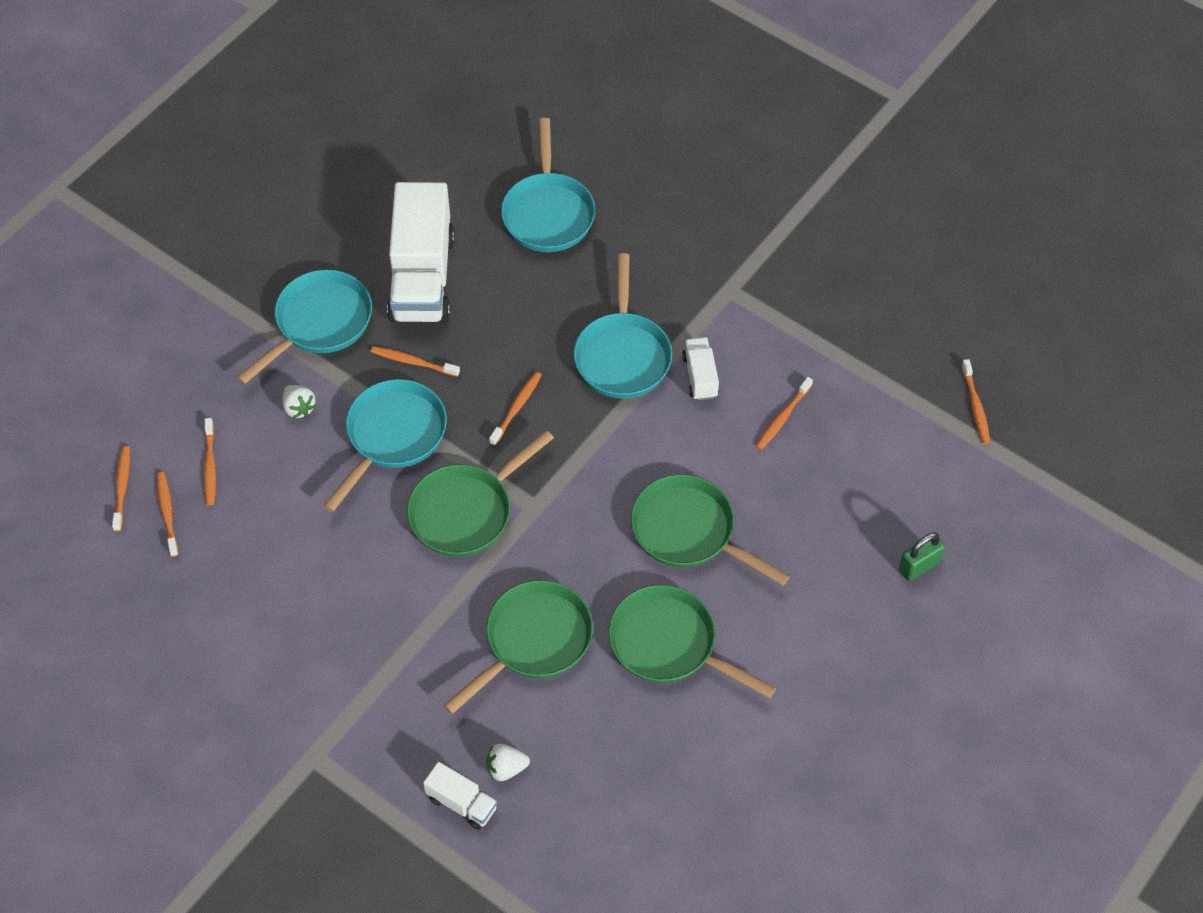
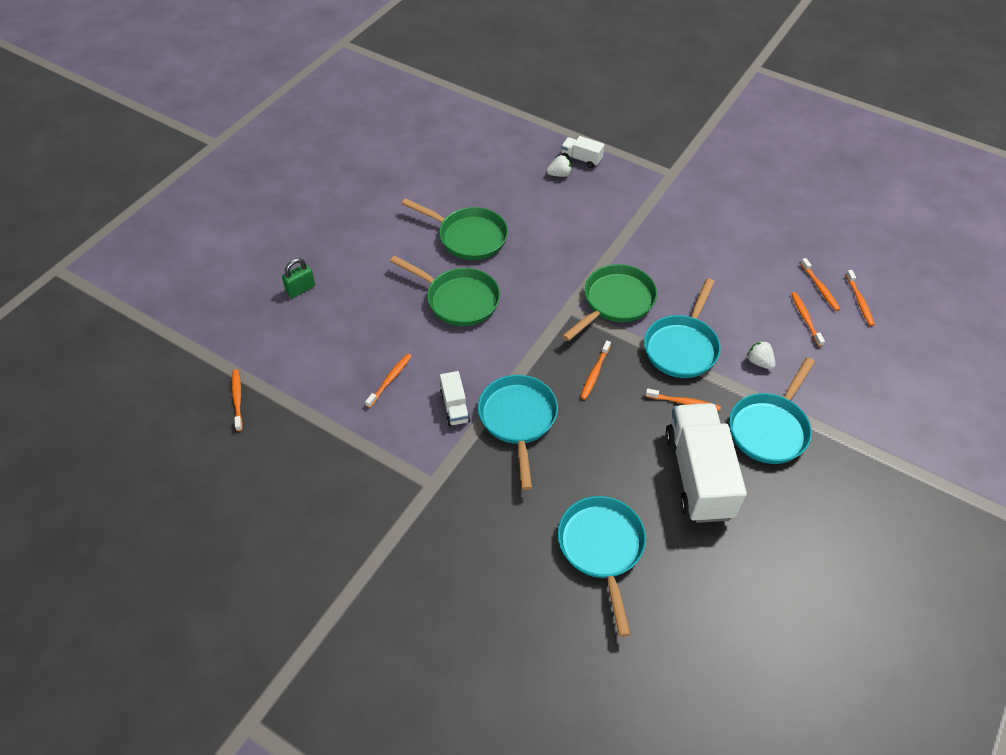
camera: 175 degrees right, 5 degrees down
green pan [443,580,593,714] -> none

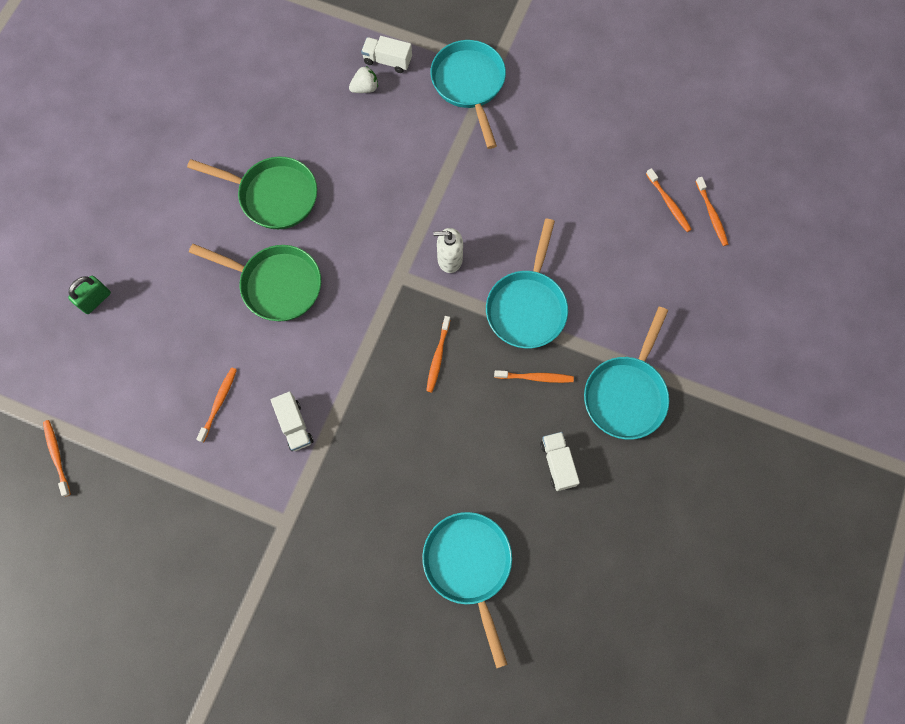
camera: 10 degrees left, 20 degrees up
turquoise pan [478,375,558,490] -> turquoise pan moved to [430,40,506,149]
green pan [562,264,657,341] -> white soap dispenser [433,228,463,273]
white truck [665,403,747,523] -> white truck [540,432,580,491], size x0.46
white strawberry [747,341,776,369] -> none
orange toothbrush [791,292,825,347] -> none

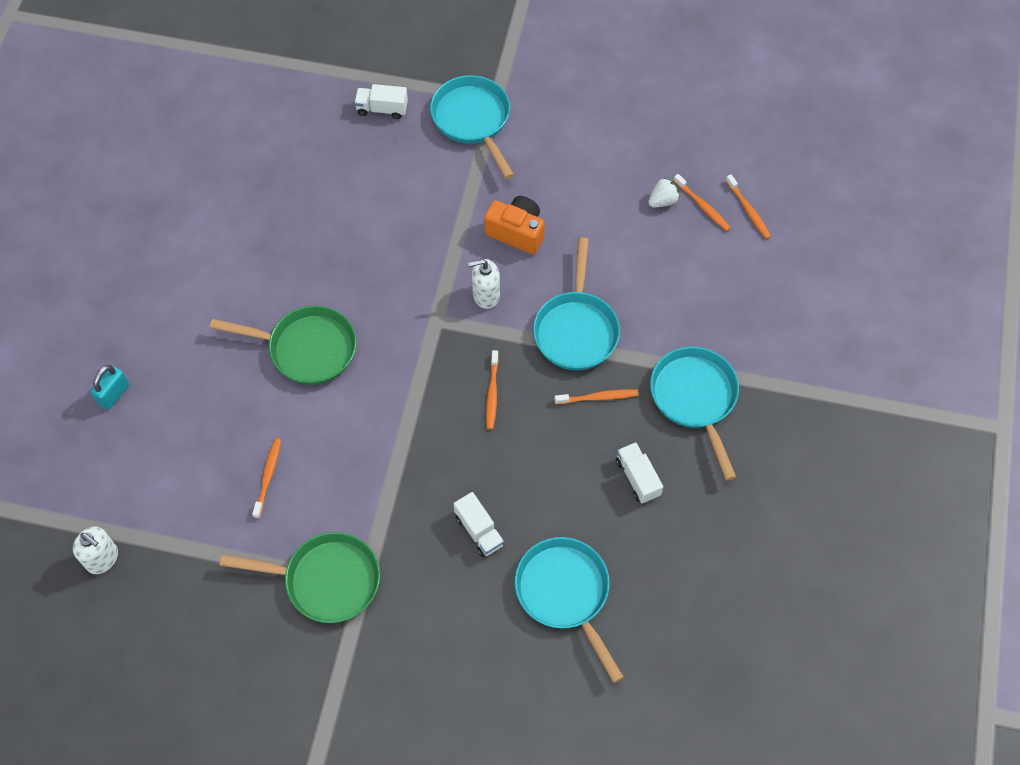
camera: 10 degrees left, 10 degrees down
orange toothbrush [43,420,71,497] -> white soap dispenser [73,526,118,574]
green padlock [68,276,111,314] -> turquoise padlock [90,365,129,410]
green pan [187,156,317,229] -> green pan moved to [220,532,380,623]
white truck [271,392,313,451] -> white truck moved to [454,492,504,557]
white strawberry [349,66,378,93] -> white strawberry moved to [648,178,679,208]
turquoise pan [584,307,669,440] -> turquoise pan turned 150 degrees clockwise [650,347,739,481]
none -> orange camera [484,196,545,254]

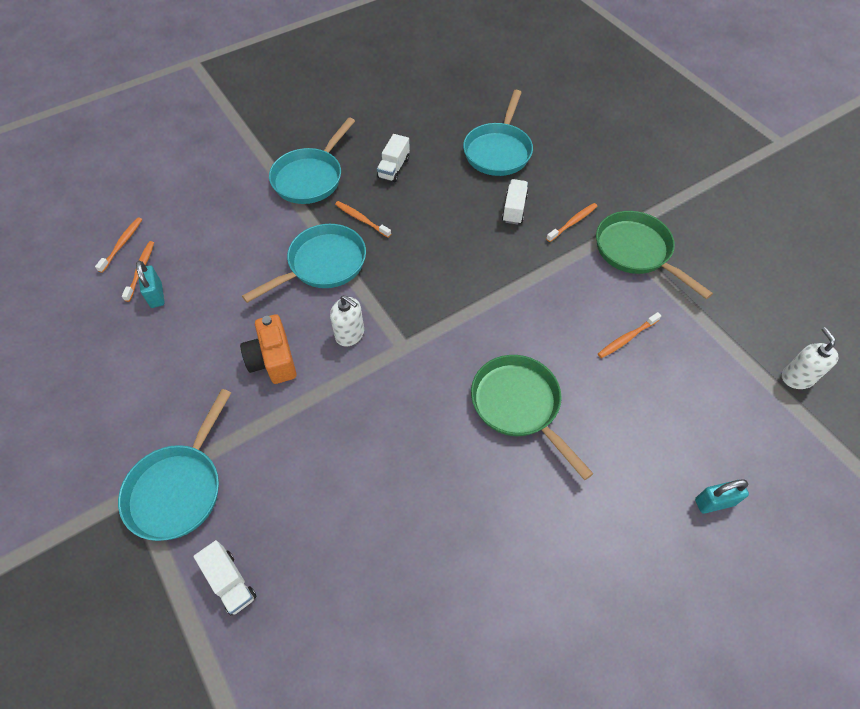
camera: 135 degrees left, 5 degrees down
orange toothbrush [486,350,499,430] -> orange toothbrush moved to [546,203,597,242]
white strawberry [648,178,679,208] -> turquoise padlock [136,261,165,308]

